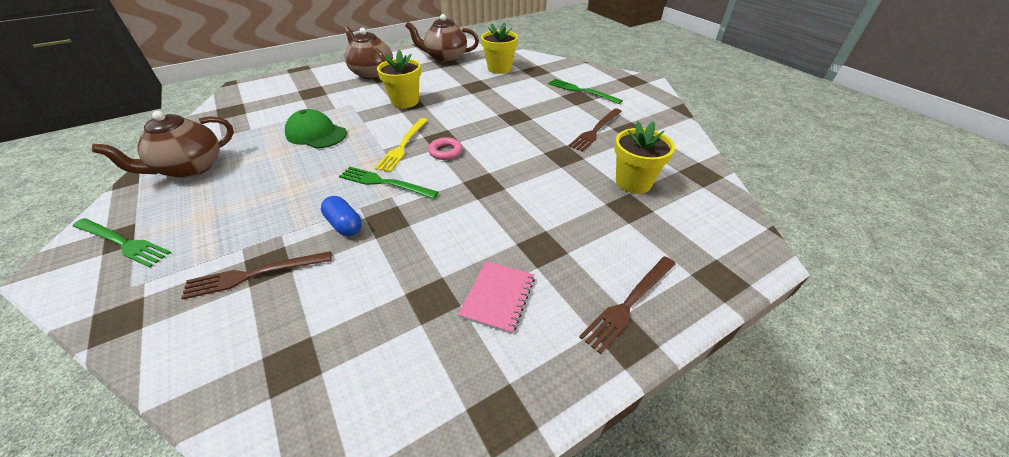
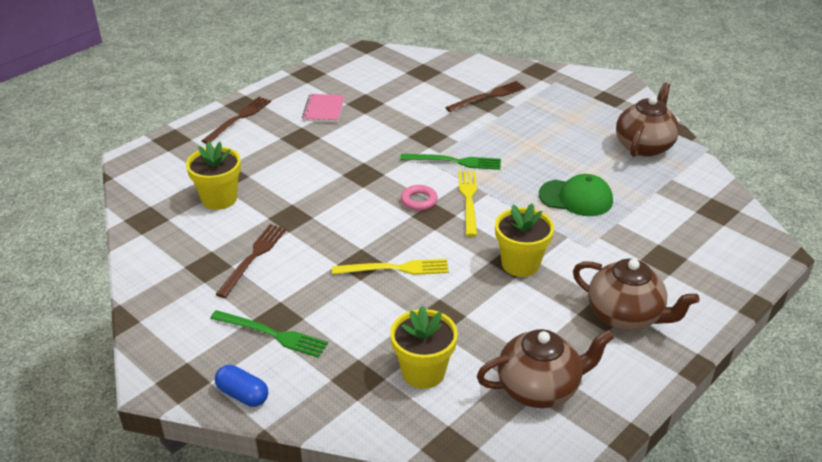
camera: 165 degrees right, 5 degrees down
green fork [73,218,171,267] -> none
blue capsule [321,196,362,236] -> blue capsule moved to [215,365,268,407]
none -> yellow fork [332,259,449,275]

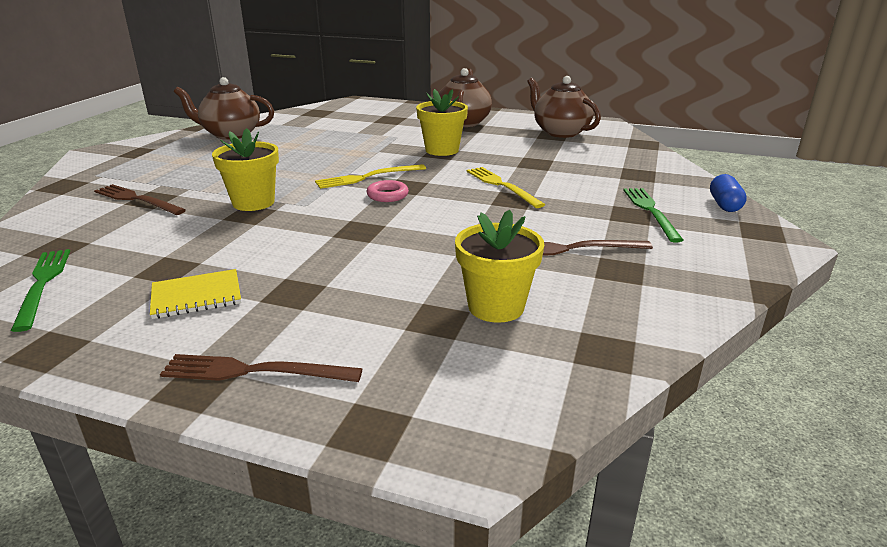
camera: 115 degrees left, 10 degrees down
pink notebook [302,94,345,122] -> yellow notebook [150,269,241,319]
yellow flower pot [390,305,458,389] -> yellow flower pot moved to [212,128,279,211]
green fork [400,154,501,170] -> green fork moved to [11,249,70,332]
green cap [539,174,613,216] -> none

